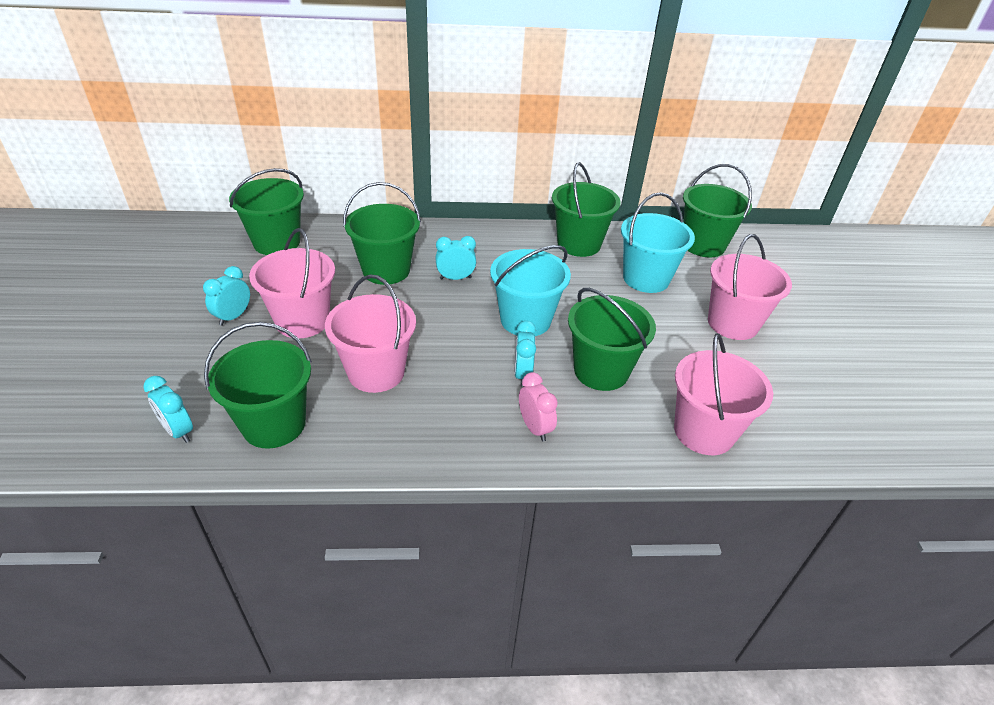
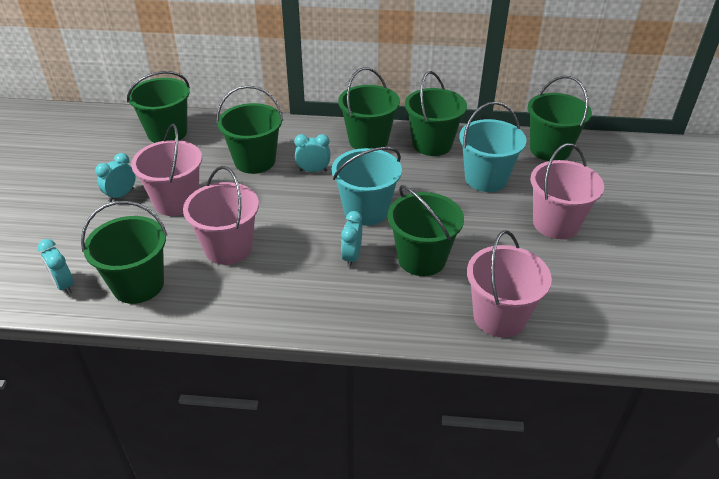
camera: 10 degrees right, 0 degrees up
pink clock [519,372,558,442] -> none
none -> green bucket [338,67,400,149]

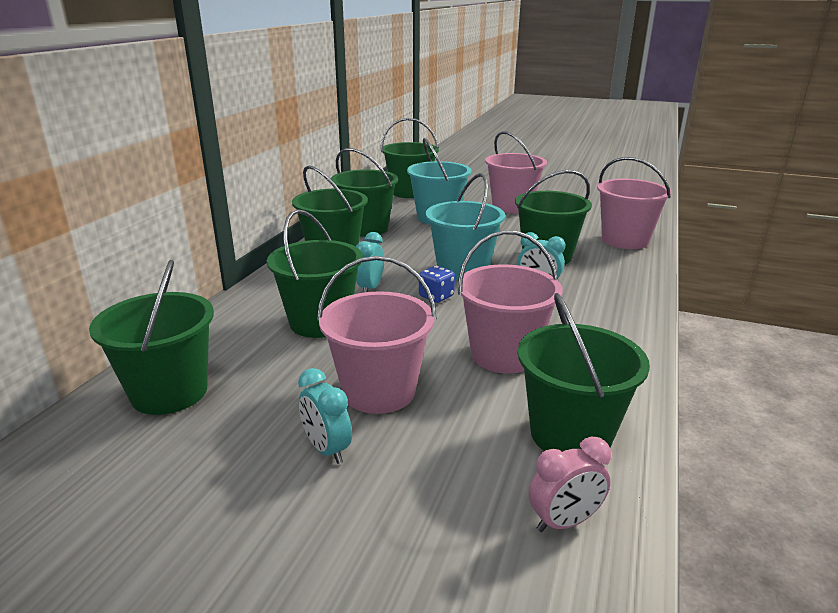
camera: 75 degrees left, 15 degrees down
turquoise clock [38,239,74,294] -> pink clock [529,437,611,532]
none -> blue dice [419,265,455,303]

